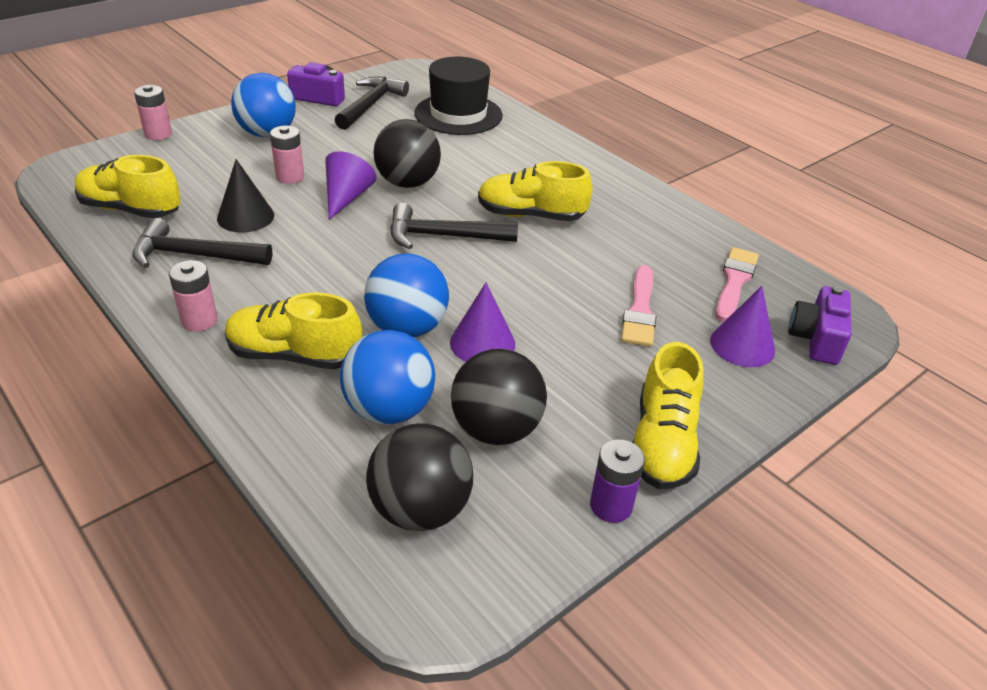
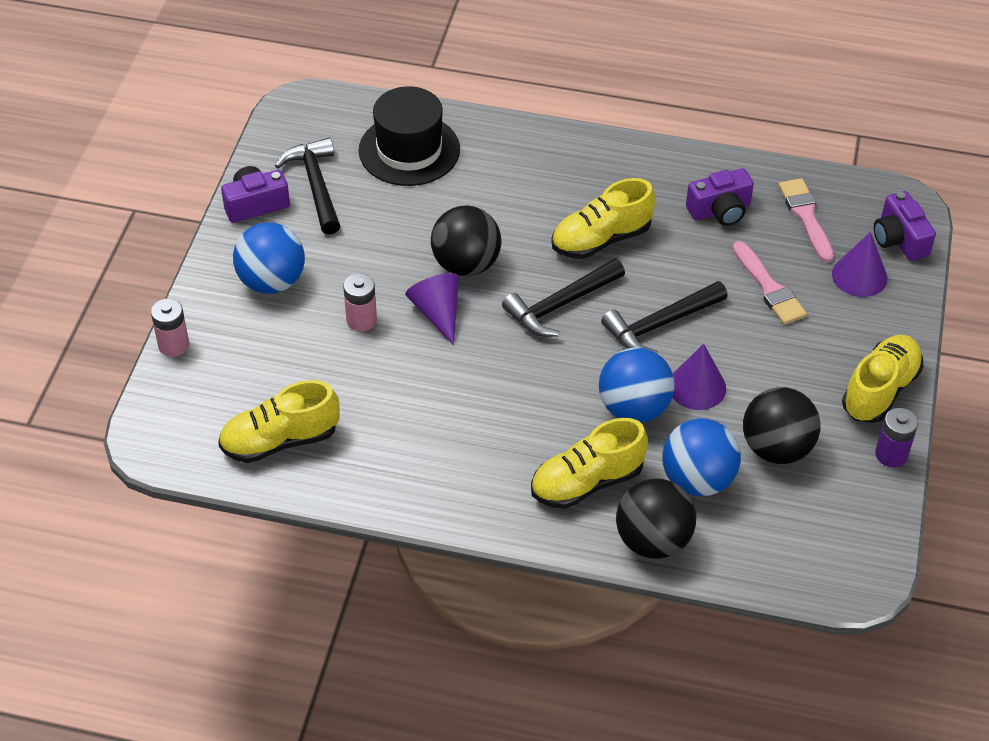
camera: 35 degrees left, 10 degrees up
black hammer [132,218,272,268] -> black hammer moved to [601,281,728,353]
pink battery [169,260,217,332] -> none
black cone [217,159,274,233] -> none
black ball [366,423,473,531] -> black ball moved to [616,478,696,559]
yellow shoe [632,342,704,489] -> yellow shoe turned 120 degrees counterclockwise [842,335,923,423]
none -> purple camera [686,168,754,226]

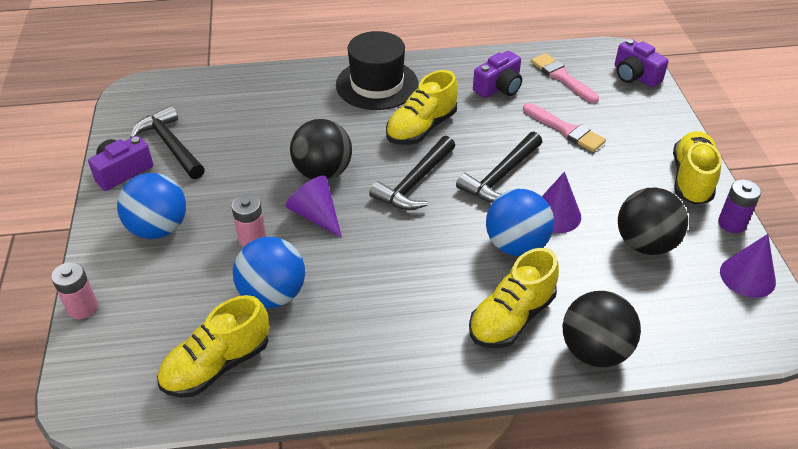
camera: 20 degrees left, 5 degrees down
black hat [358,86,460,186] -> black hat moved to [336,31,419,110]
blue ball [662,418,741,496] -> blue ball moved to [233,237,305,308]
purple cone [832,232,887,297] -> purple cone moved to [720,234,776,298]

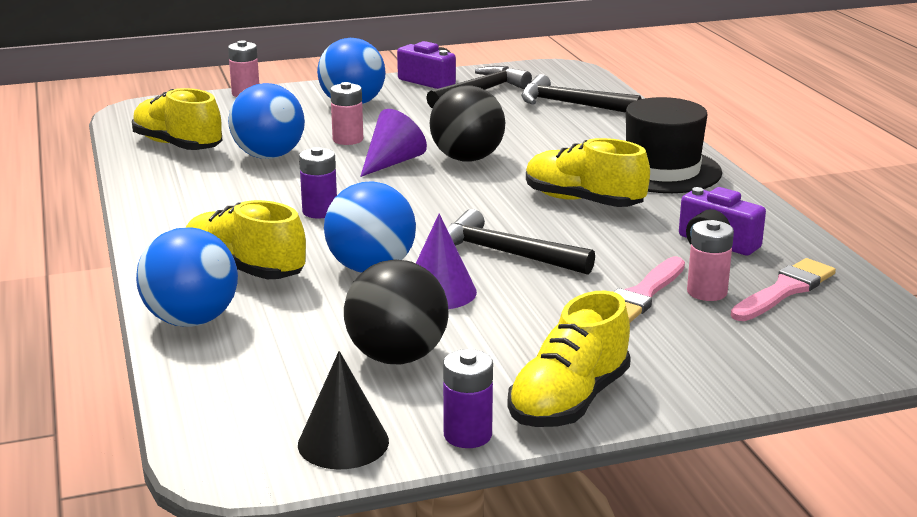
camera: 80 degrees right, 20 degrees down
black hammer [369,136,455,210] -> black hammer moved to [521,74,641,113]
black ball [562,291,641,367] -> blue ball [136,227,238,327]
purple camera [615,39,668,87] -> none
yellow shoe [673,131,722,205] -> yellow shoe turned 120 degrees clockwise [507,291,631,427]
purple cone [720,234,776,298] -> black cone [298,351,389,470]
none -> purple battery [299,147,337,218]
none -> pink battery [687,220,734,301]

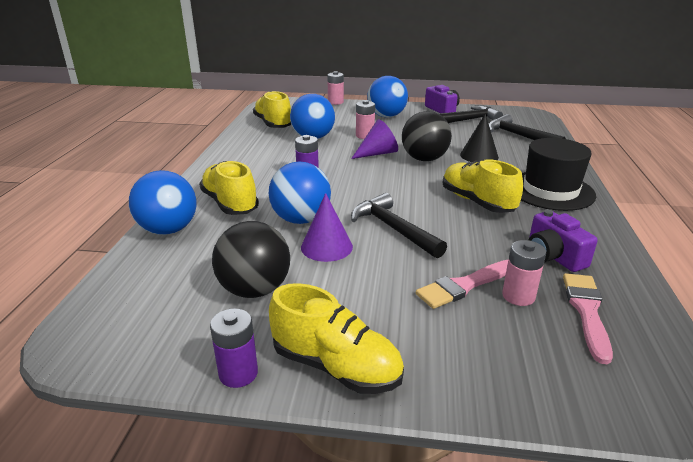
camera: 25 degrees right, 5 degrees up
black cone [298,351,389,470] -> black cone moved to [460,114,499,162]
yellow shoe [507,291,631,427] -> yellow shoe turned 120 degrees counterclockwise [269,283,404,394]
pink brush [731,258,836,321] -> pink brush turned 60 degrees counterclockwise [563,273,613,364]

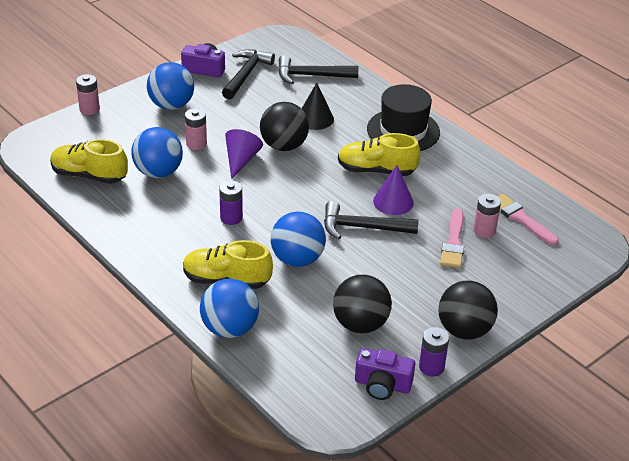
camera: 50 degrees left, 10 degrees up
yellow shoe [269,283,404,394] -> black ball [438,281,498,340]
purple cone [301,193,353,262] -> purple cone moved to [373,165,414,215]
purple camera [529,210,598,272] -> purple camera moved to [355,348,415,400]

